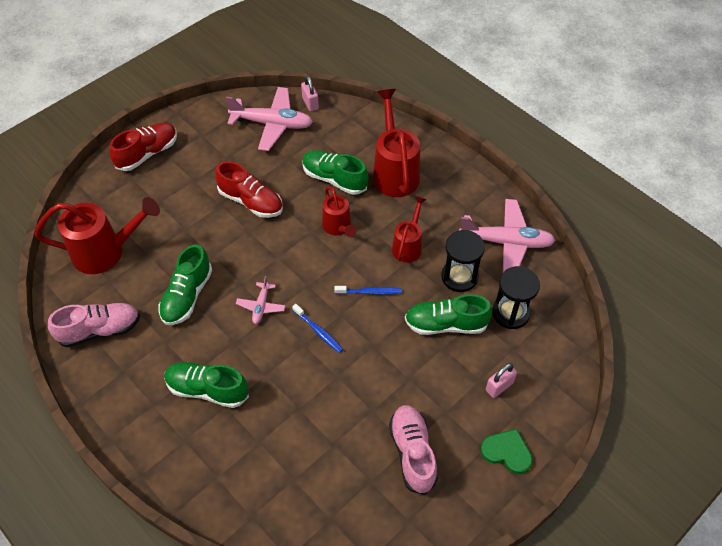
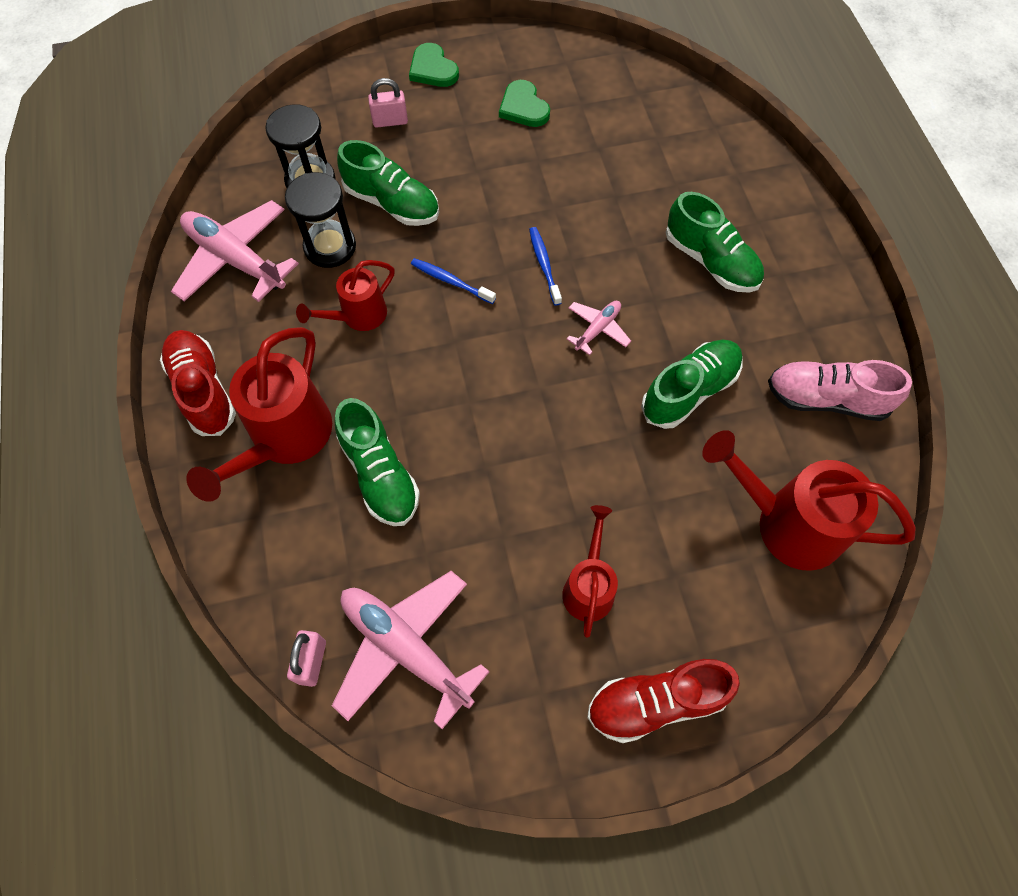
camera: 150 degrees left, 10 degrees up
red shoe [215,161,283,218] -> red shoe moved to [160,330,236,436]
red watering can [322,186,357,237] -> red watering can moved to [562,505,618,638]
pink shoe [389,405,438,495] -> green heart [499,80,550,127]

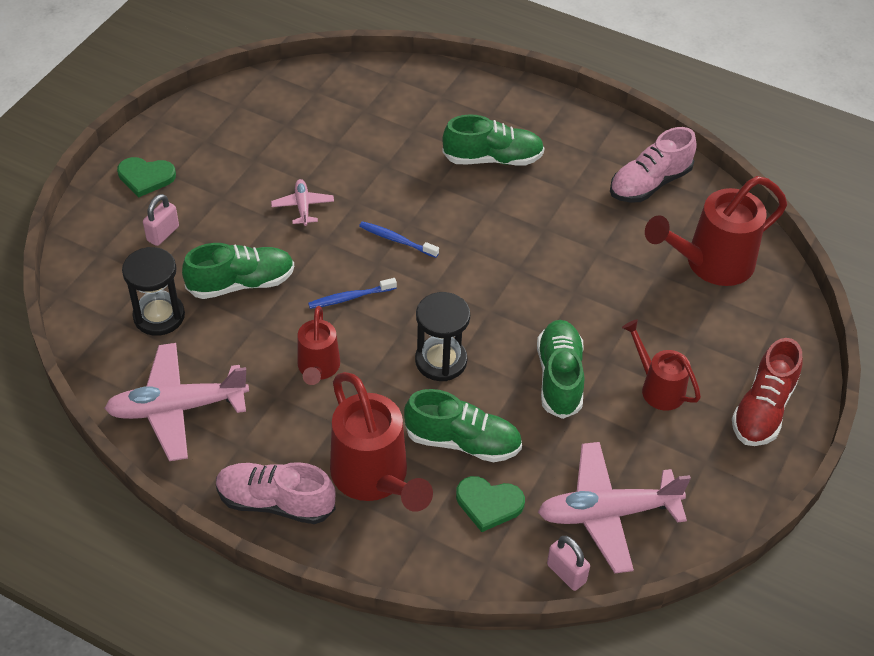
camera: 50 degrees left, 15 degrees down
red shoe [160,330,236,436] -> pink shoe [216,462,336,524]
black hourglass [285,172,356,268] -> black hourglass moved to [415,292,470,381]
green heart [499,80,550,127] -> green heart moved to [456,476,525,532]
pink plane [567,301,631,355] -> pink plane moved to [271,179,334,226]
green shoe [641,340,743,429] -> green shoe moved to [537,320,584,419]

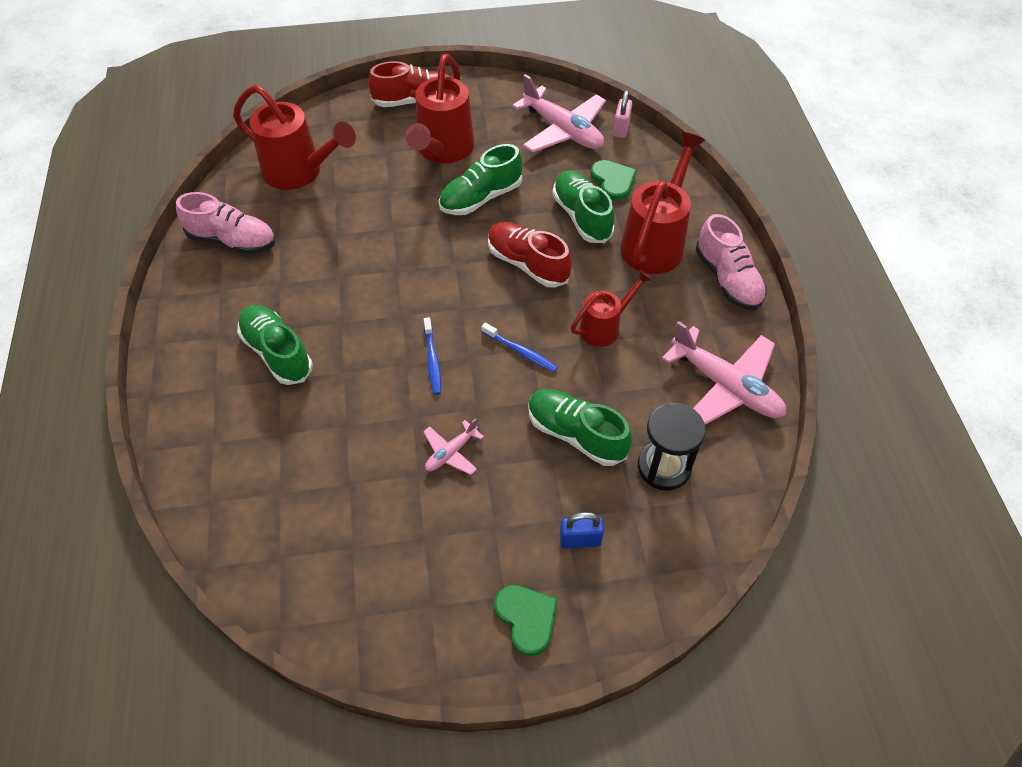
camera: 125 degrees left, 5 degrees up
pink padlock [143,194,179,246] -> blue padlock [560,512,604,549]
black hourglass [415,292,470,381] -> red shoe [488,222,572,288]
red watering can [622,319,701,411] -> red watering can [406,54,475,164], size x1.70

